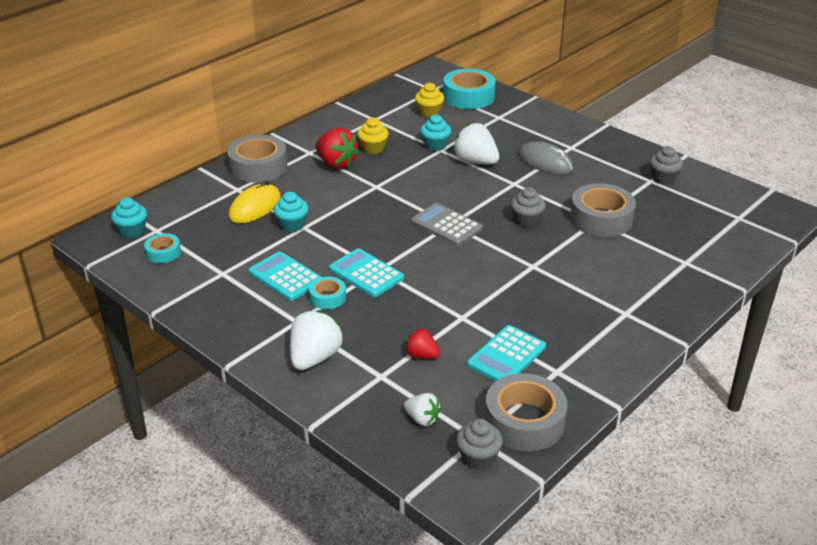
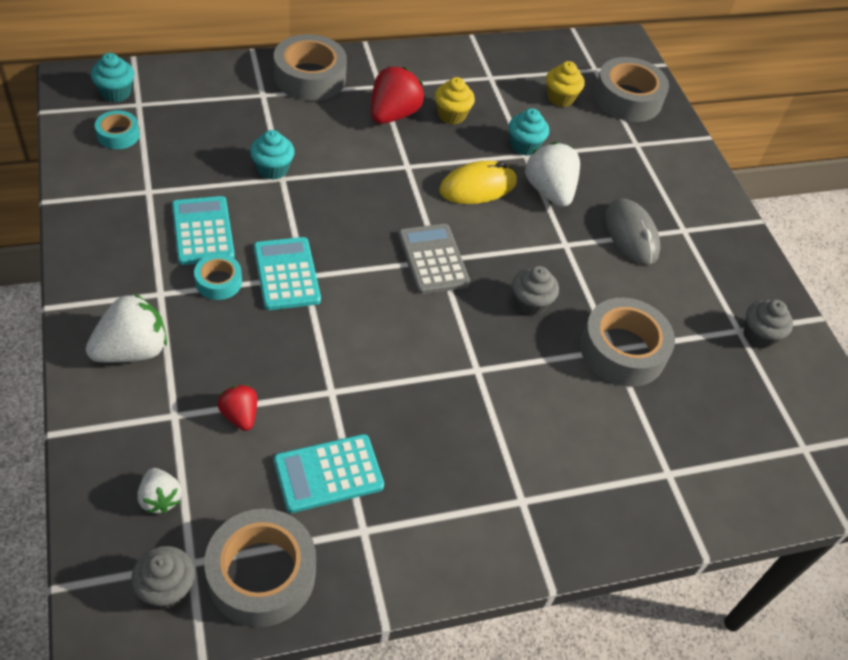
camera: 25 degrees right, 15 degrees up
yellow mouse [229,181,281,223] -> yellow mouse moved to [439,161,517,204]
red strawberry [316,128,359,169] -> red strawberry turned 135 degrees counterclockwise [371,66,424,124]
turquoise tape [443,69,496,109] -> grey tape [594,57,669,122]

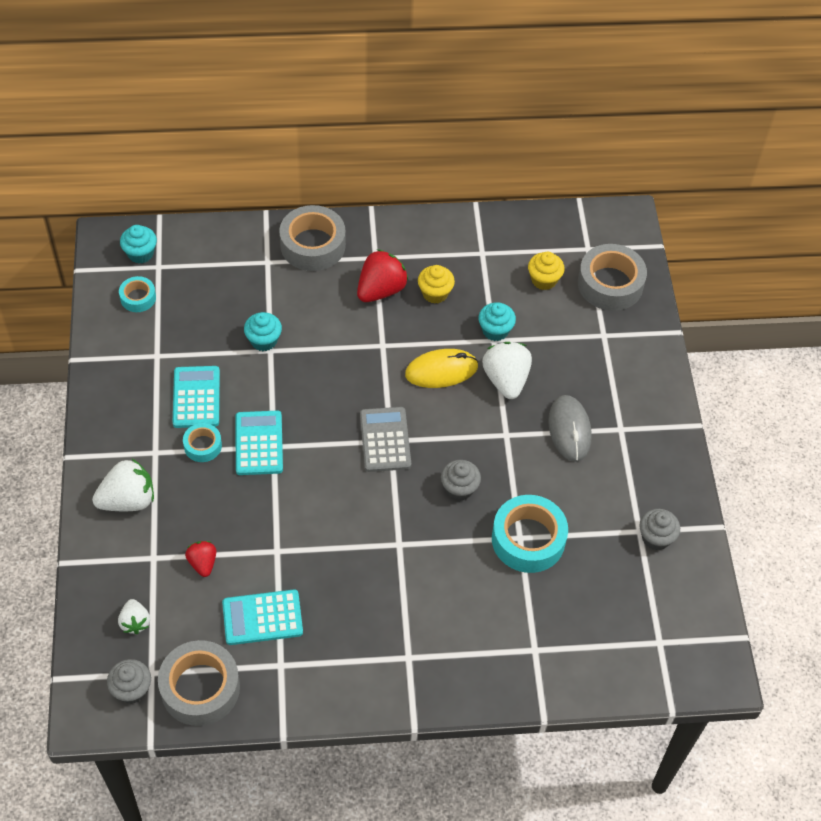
camera: 15 degrees right, 5 degrees up
grey tape [580,298,675,387] -> turquoise tape [492,495,568,573]

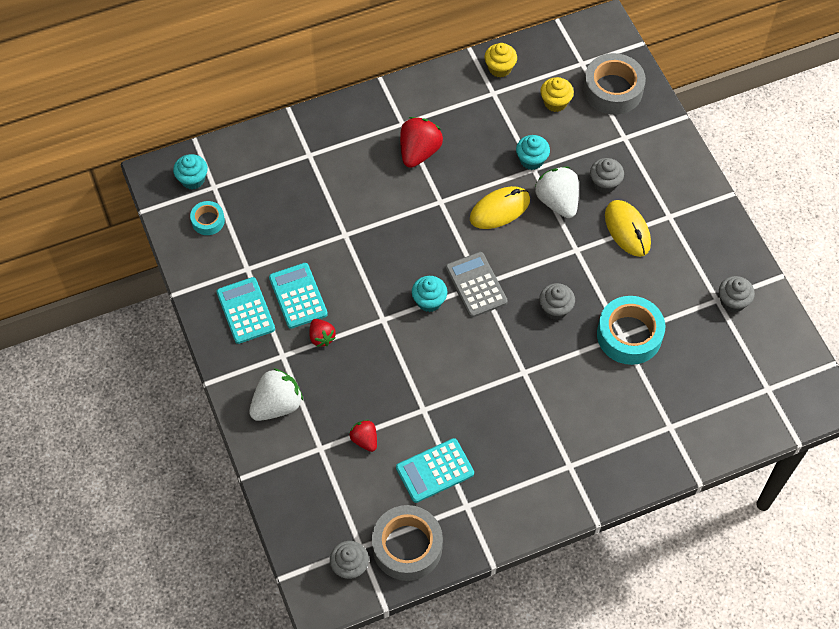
camera: 15 degrees left, 5 degrees up
white strawberry [118,599,150,634] -> none
turquoise tape [183,423,222,462] -> red strawberry [309,319,336,347]
turquoise calculator [235,411,283,475] -> turquoise calculator moved to [217,277,275,344]
turquoise cupcake [244,312,282,351] -> turquoise cupcake moved to [412,276,447,312]
grey tape [279,205,346,271] -> none
yellow cupcake [418,265,455,303] -> yellow cupcake moved to [485,43,517,78]
grey mouse [548,395,592,462] -> yellow mouse [605,200,651,257]
none -> grey cupcake [590,158,624,193]

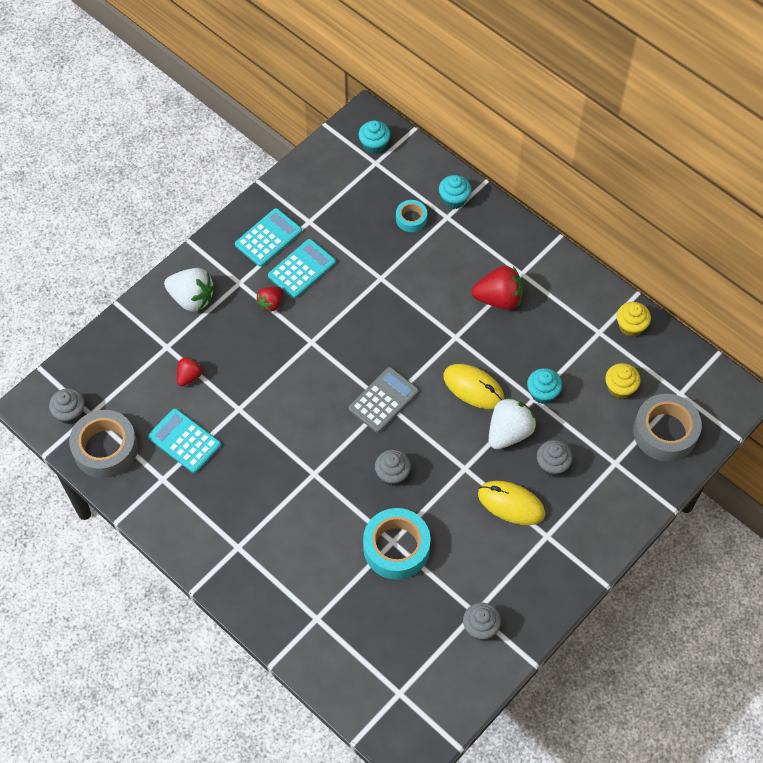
camera: 65 degrees right, 0 degrees up
turquoise tape [190,201,225,235] -> turquoise tape moved to [396,200,427,232]
turquoise cupcake [412,276,447,312] -> turquoise cupcake moved to [439,175,471,209]
yellow mouse [605,200,651,257] -> yellow mouse turned 75 degrees clockwise [478,481,545,525]

